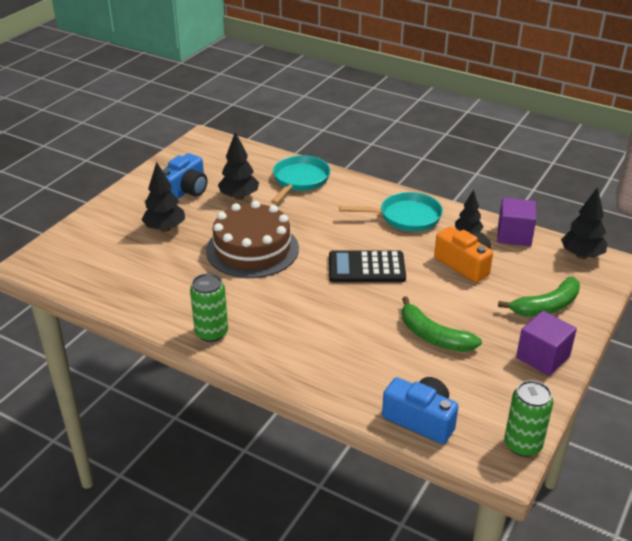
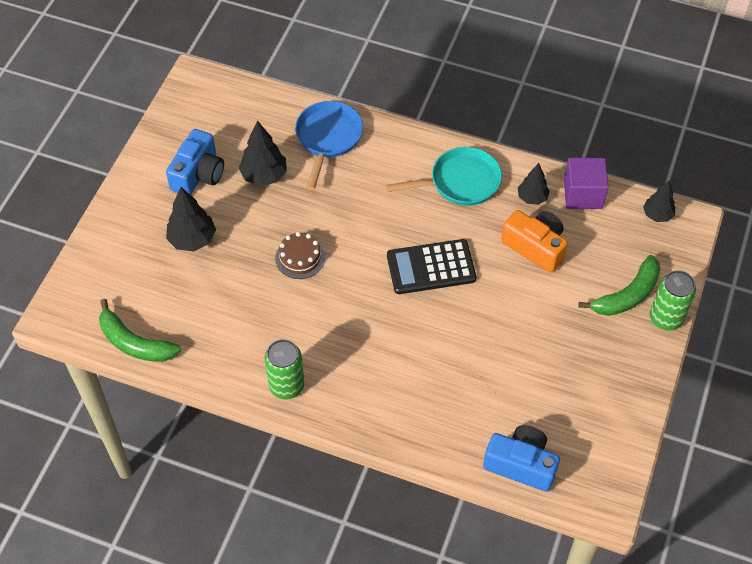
camera: 10 degrees left, 20 degrees up
brown cake [206,201,299,278] -> brown cake [275,232,325,279], size x0.48
turquoise pan [271,155,330,204] -> blue pan [295,101,363,190]
green banana [402,296,482,352] -> green banana moved to [99,299,181,362]
green can [504,380,553,457] -> green can moved to [650,270,696,331]
purple cube [516,311,577,376] -> none
black tree [561,187,607,259] -> black tree [643,181,675,222], size x0.66

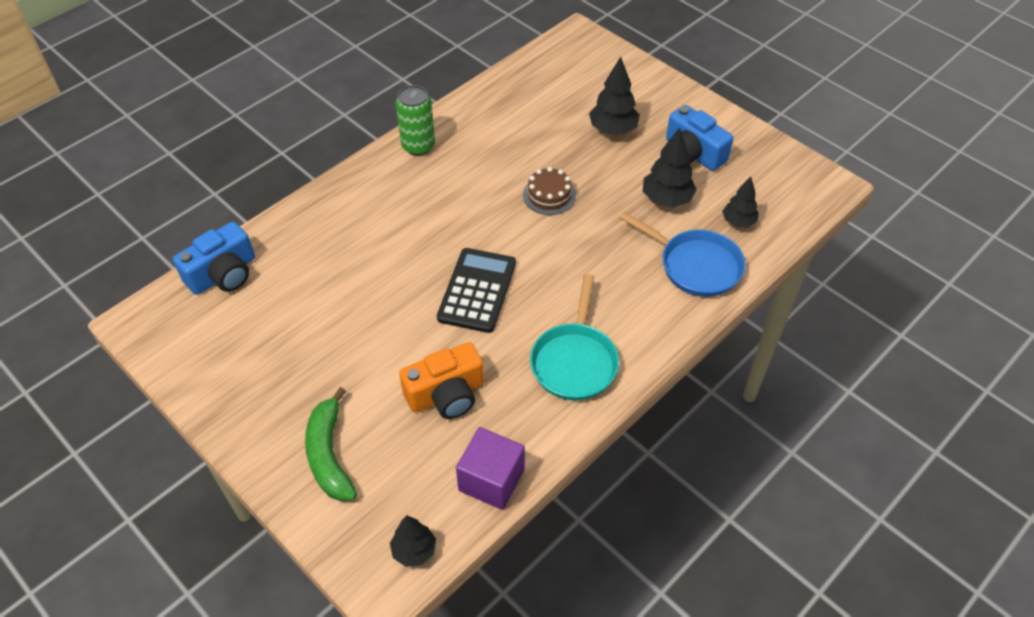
camera: 115 degrees right, 5 degrees down
green banana [99,299,181,362] -> none
black tree [518,163,550,205] -> black tree moved to [722,176,759,227]
green can [650,270,696,331] -> none

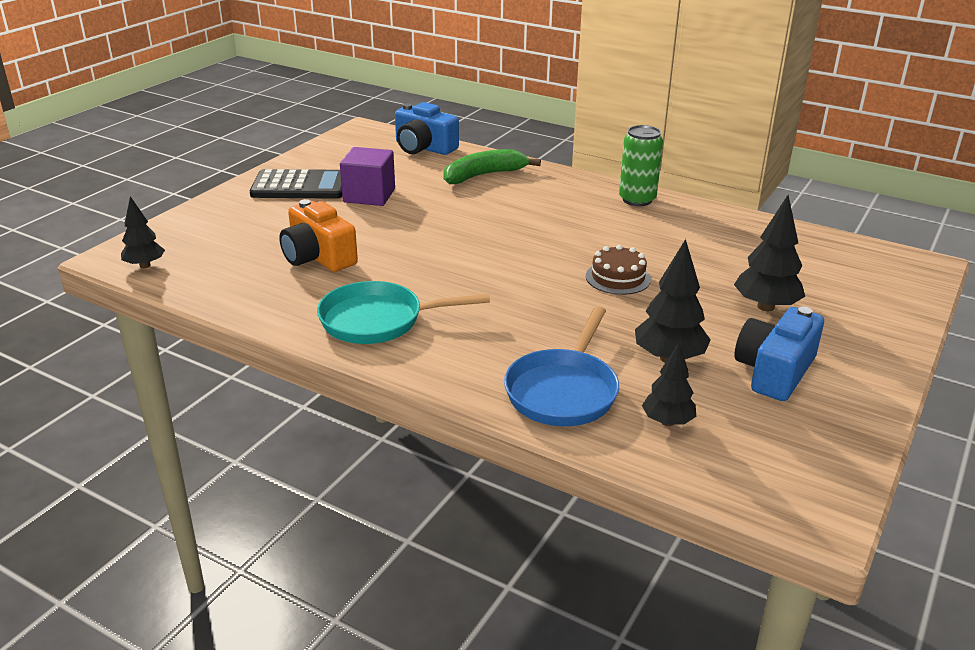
camera: 75 degrees right, 20 degrees down
green banana [305,387,357,501] -> green banana moved to [443,149,541,184]
black calculator [437,248,516,333] -> black calculator moved to [250,169,342,199]
purple cube [456,427,525,510] -> purple cube moved to [340,147,395,206]

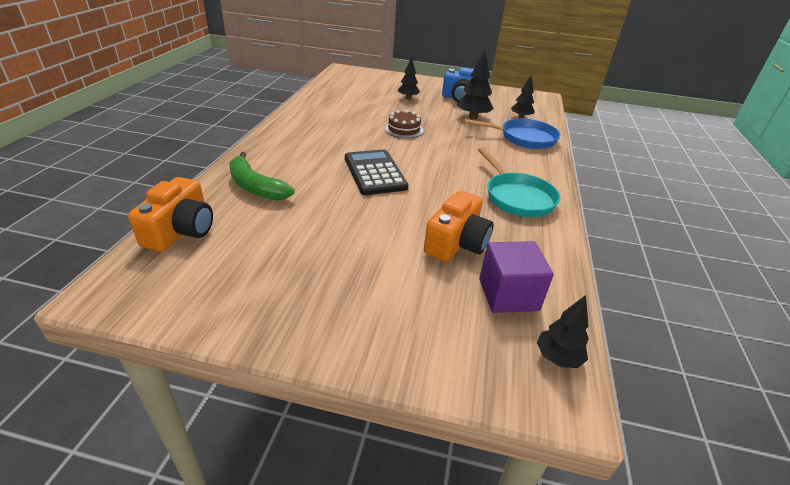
camera: 110 degrees left, 5 degrees up
black calculator [250,169,342,199] -> black calculator moved to [345,149,409,195]
purple cube [340,147,395,206] -> purple cube moved to [479,241,554,313]
blue camera [395,102,459,155] -> orange camera [128,177,213,252]
green can [619,125,663,206] -> none
black tree [734,195,805,311] -> black tree [398,57,420,100], size x0.66

